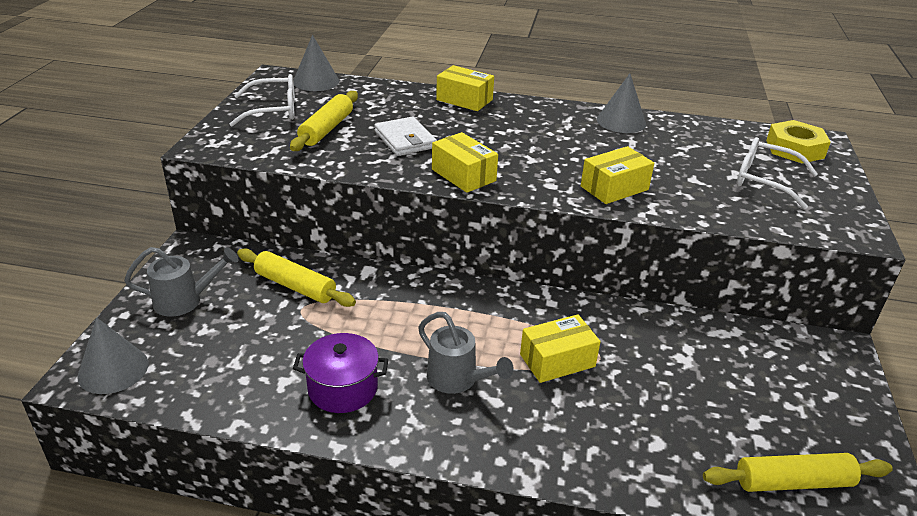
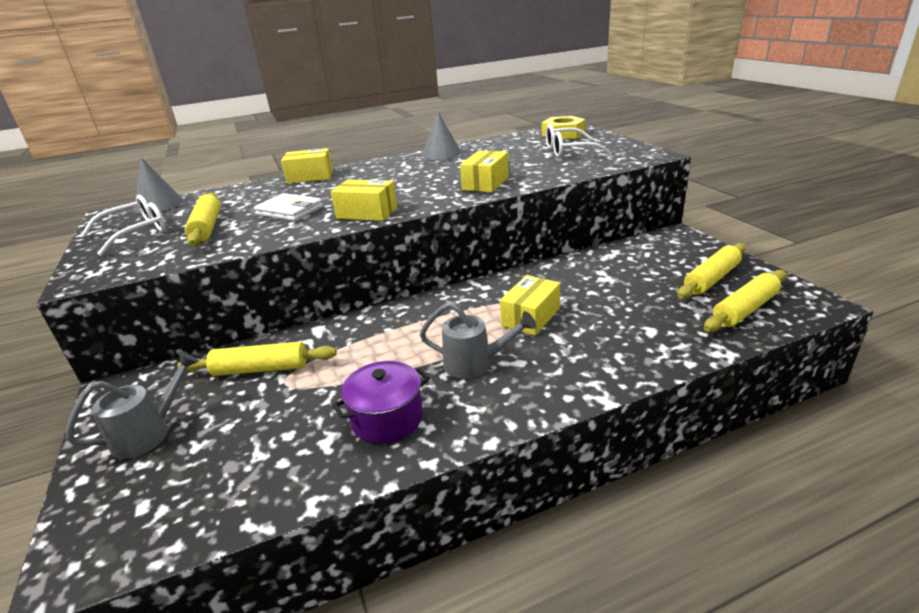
camera: 30 degrees left, 5 degrees down
grey cone [77,317,148,394] -> none
none -> yellow rolling pin [677,243,746,299]

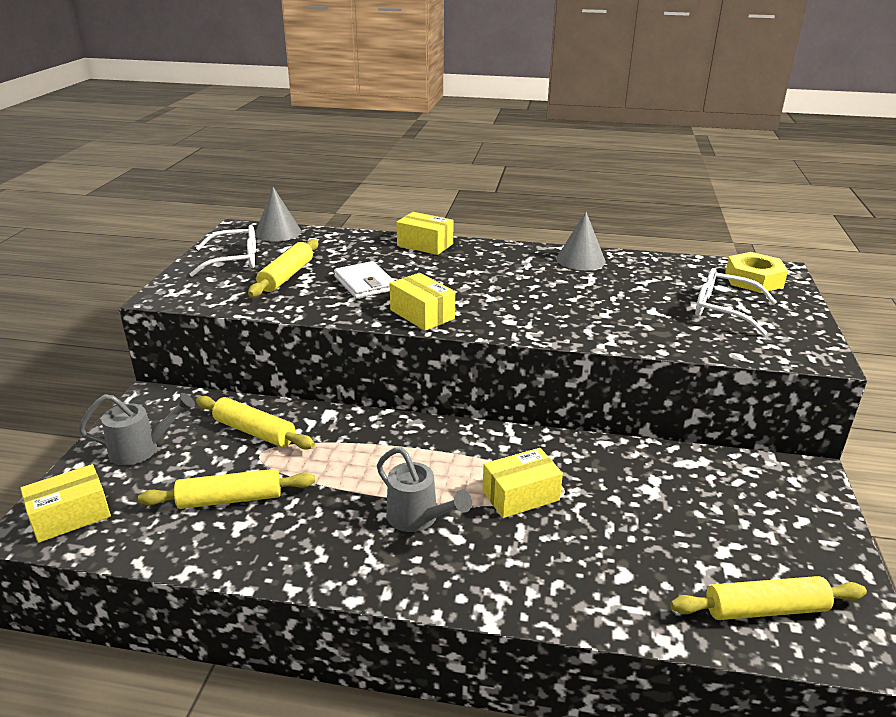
camera: 30 degrees right, 0 degrees up
purple pot [332,361,430,444] -> none
yellow box [460,150,509,192] -> yellow box moved to [20,464,111,543]
yellow rolling pin [677,243,746,299] -> yellow rolling pin moved to [138,469,315,509]

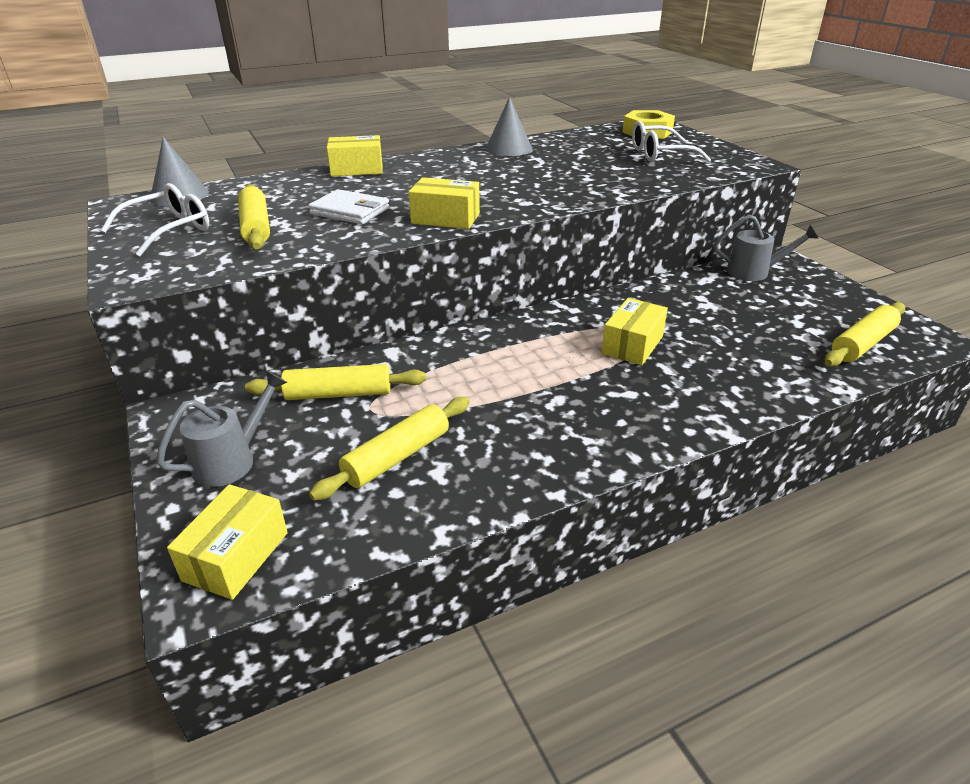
camera: 35 degrees left, 5 degrees up
grey watering can [377,447,472,532] -> grey watering can moved to [714,215,819,281]

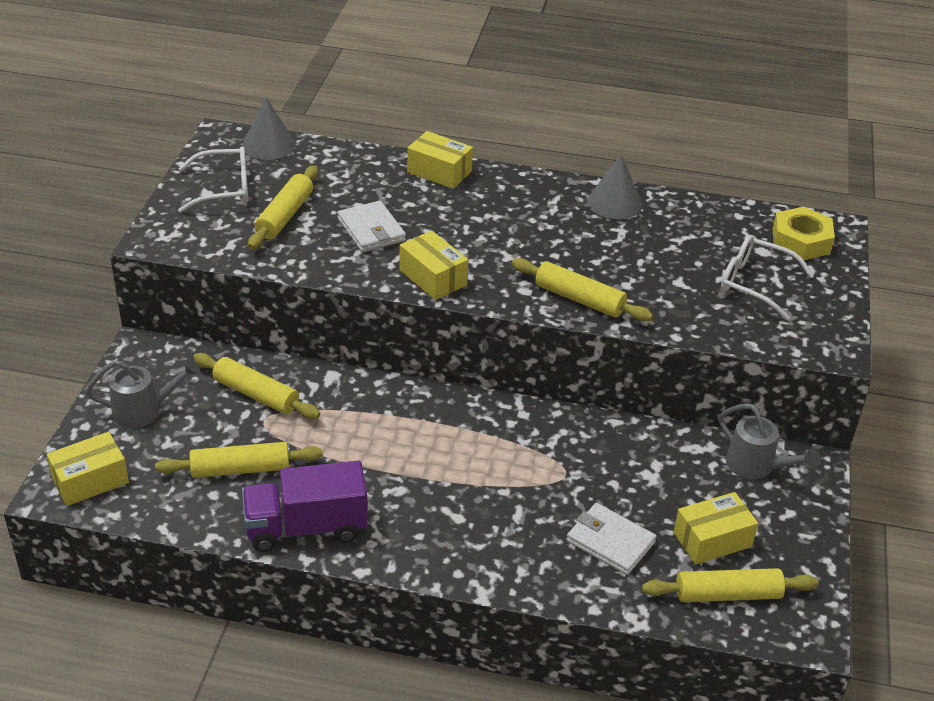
camera: 35 degrees right, 5 degrees up
yellow box [602,298,668,365] -> yellow box moved to [673,492,758,565]
none -> purple truck [242,461,368,552]
none -> yellow rolling pin [512,258,653,321]
none -> white wallet [566,503,657,575]

